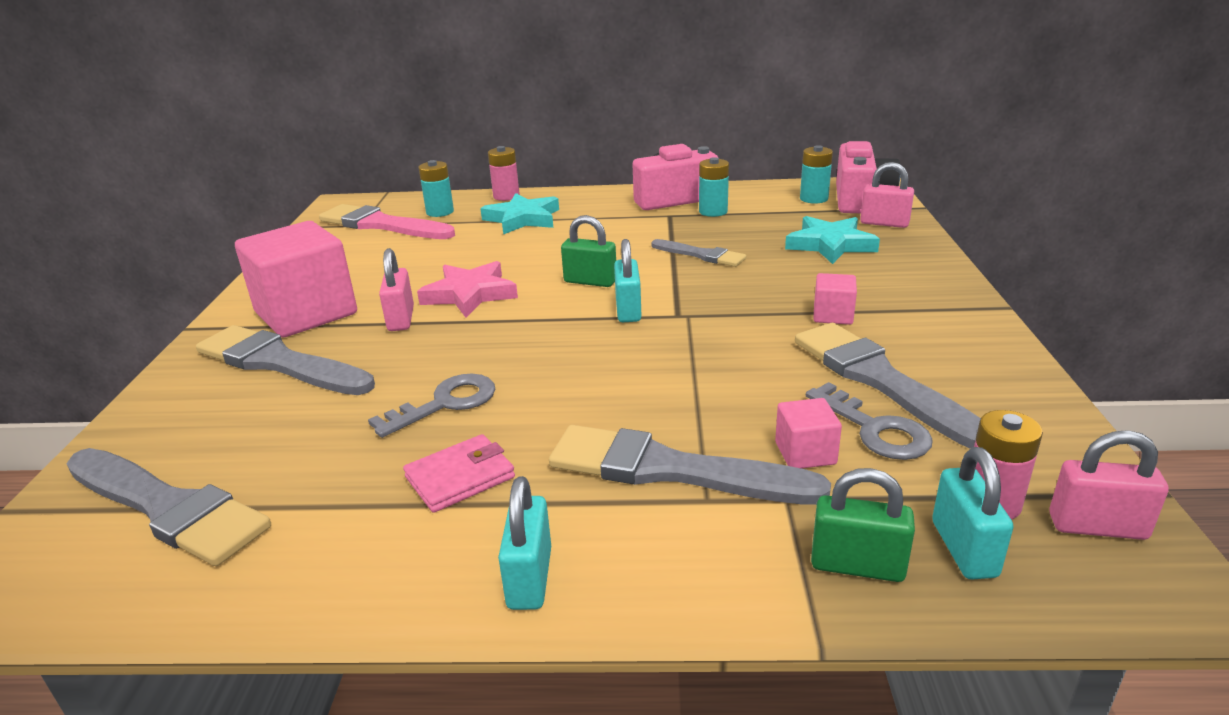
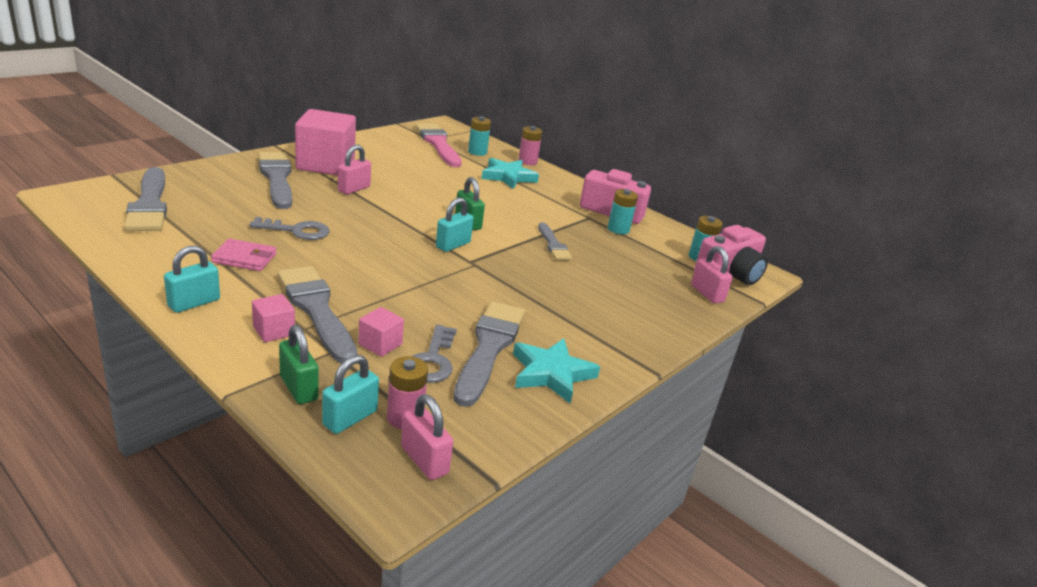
camera: 35 degrees right, 0 degrees up
pink star [417,261,518,318] -> none
turquoise star [785,216,880,264] -> turquoise star moved to [513,338,600,403]
pink cube [814,273,857,325] -> pink cube moved to [252,294,295,342]

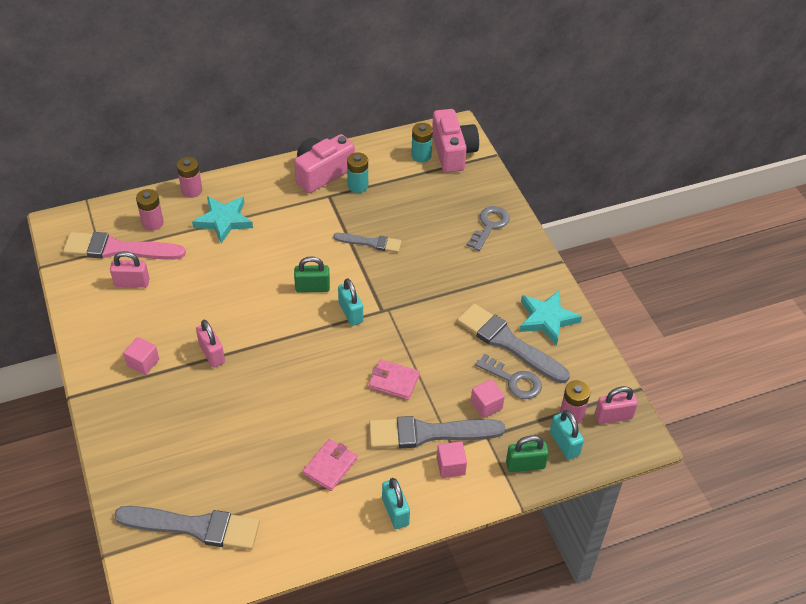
camera: 60 degrees left, 20 degrees up
grey key [249,217,329,240] -> grey key moved to [466,206,510,251]
grey brush [258,152,292,209] -> none
pink cube [295,109,356,175] -> pink cube [123,337,159,375], size x0.45
turquoise battery [468,116,491,156] -> pink battery [136,189,164,231]
pink padlock [691,246,733,304] -> pink padlock moved to [110,251,150,288]
none -> pink wallet [369,359,420,400]

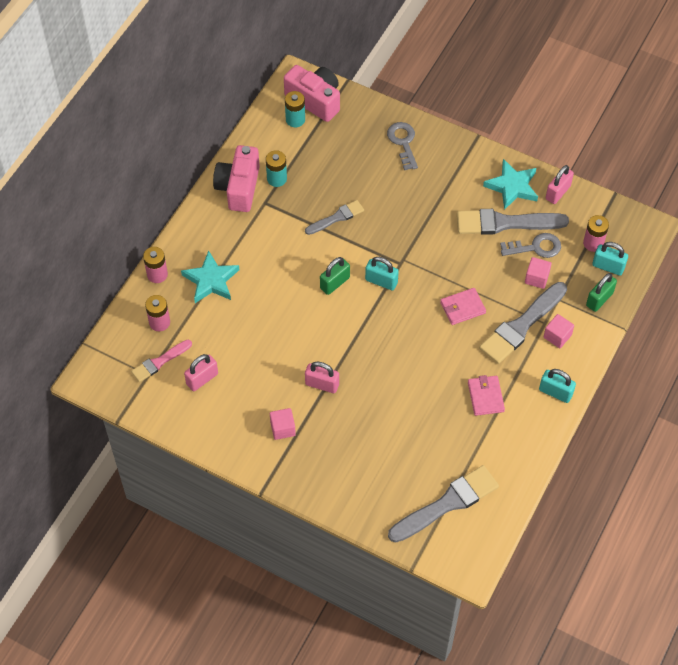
camera: 40 degrees left, 10 degrees up
pink brush [63,232,186,260] -> pink brush [131,340,192,382], size x0.57
pink padlock [595,386,638,424] -> pink padlock moved to [546,165,574,204]

